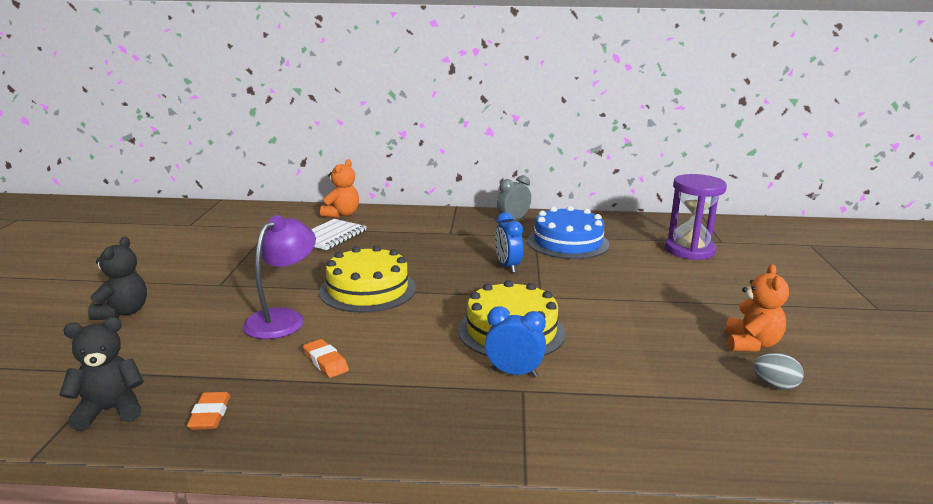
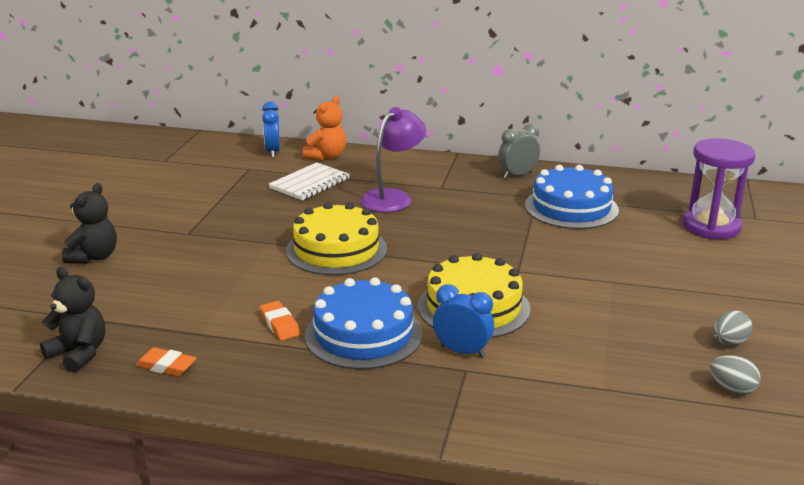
camera: 10 degrees right, 5 degrees up
black teddy bear [59,317,144,431] -> black teddy bear turned 45 degrees clockwise [40,267,105,373]
orange eraser [187,392,230,430] -> orange eraser turned 75 degrees counterclockwise [135,347,197,377]
purple lamp [243,215,316,339] -> purple lamp moved to [360,107,426,212]
blue clock [495,212,523,273] -> blue clock moved to [262,102,280,158]
orange teddy bear [725,264,789,352] -> grey egg [713,310,752,346]
none -> blue cake [305,277,423,369]

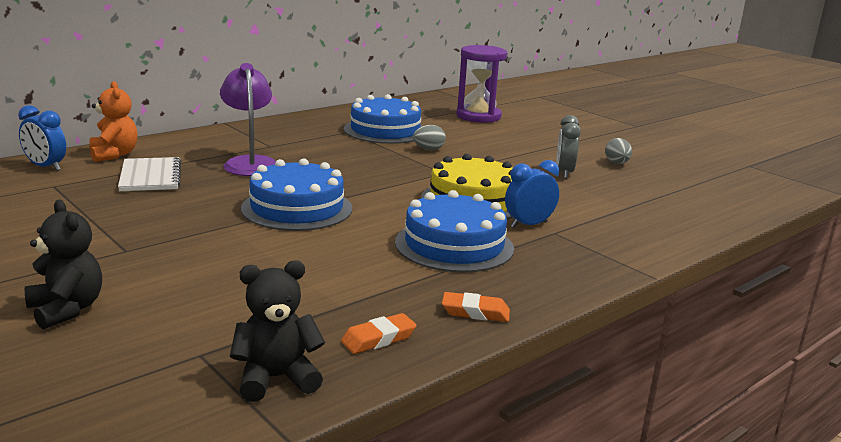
camera: 55 degrees left, 5 degrees down
orange eraser [260,301,300,341] -> orange eraser moved to [442,292,510,322]
yellow cake [286,202,387,275] -> blue cake [241,158,352,231]
grey clock [498,124,540,179] -> grey clock moved to [557,115,581,178]
grey egg [710,355,761,395] -> grey egg moved to [413,125,446,150]

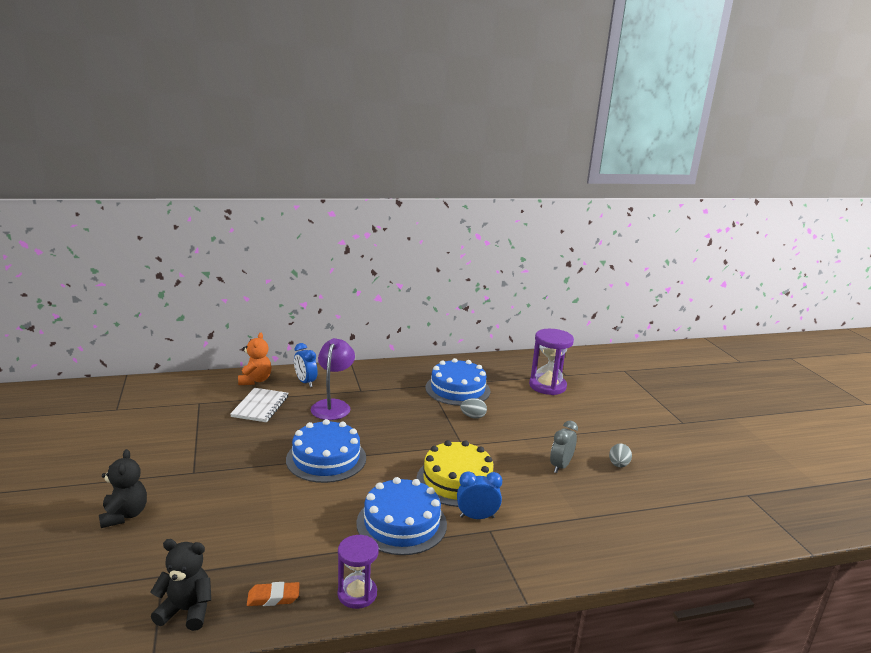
camera: 25 degrees right, 0 degrees up
blue clock [18,105,66,171] -> blue clock moved to [294,343,317,387]
orange eraser [442,292,510,322] -> purple hourglass [338,535,379,609]

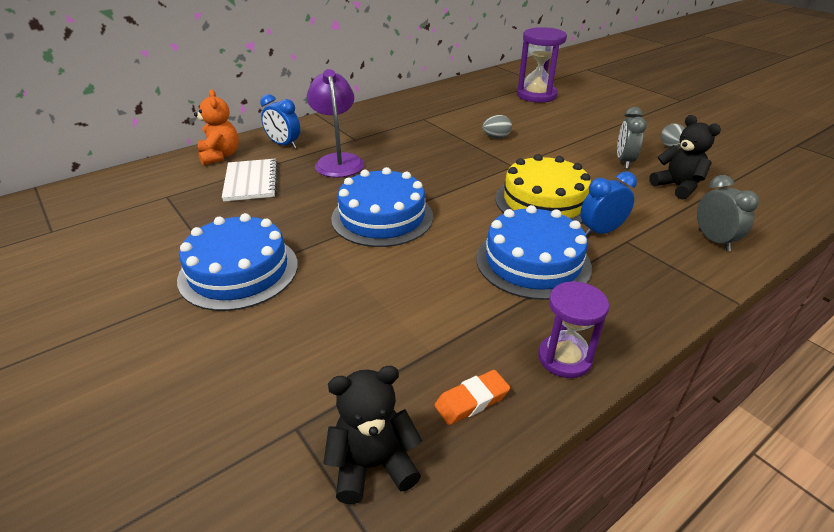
camera: 20 degrees left, 15 degrees up
black teddy bear [99,449,147,528] -> black teddy bear moved to [649,115,721,200]
blue cake [425,358,490,406] -> blue cake moved to [177,213,298,311]
none -> grey clock [697,175,759,251]

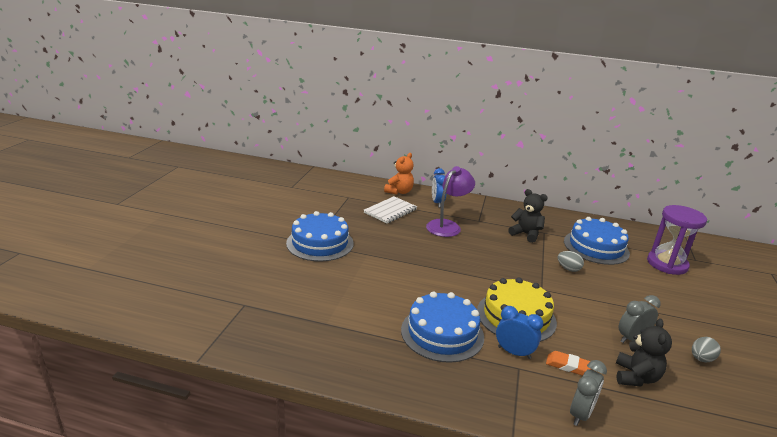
camera: 50 degrees right, 10 degrees down
black teddy bear [323,366,422,504] -> black teddy bear moved to [508,189,548,243]
blue cake [331,167,433,247] -> blue cake moved to [564,217,630,265]
orange eraser [434,370,510,425] -> orange eraser moved to [546,351,592,376]
purple hourglass [538,281,609,378] -> none

